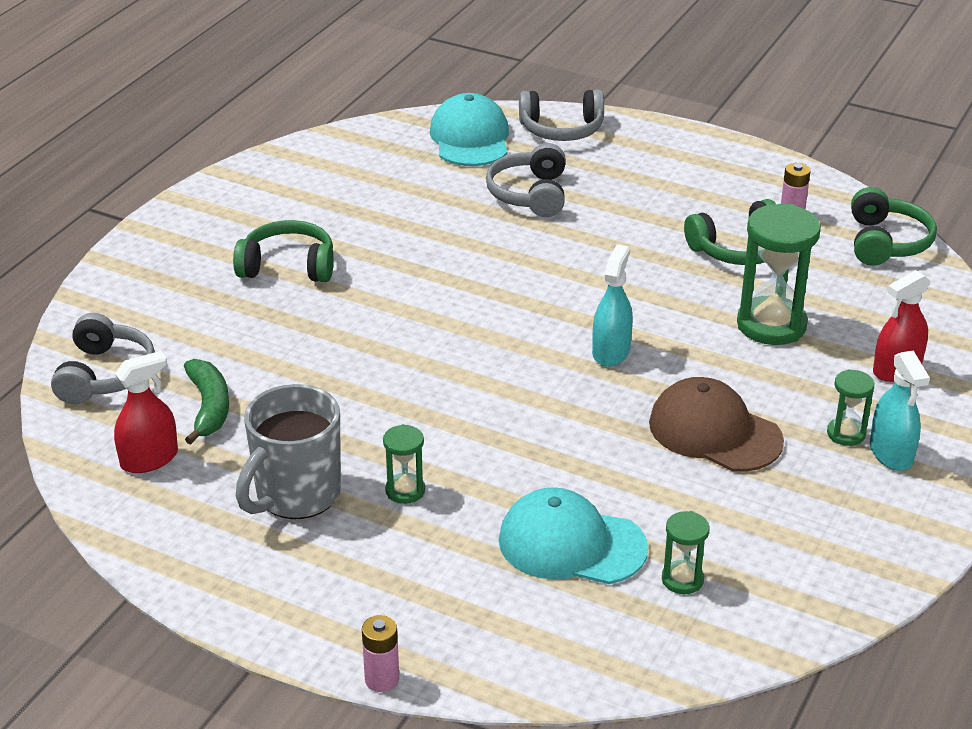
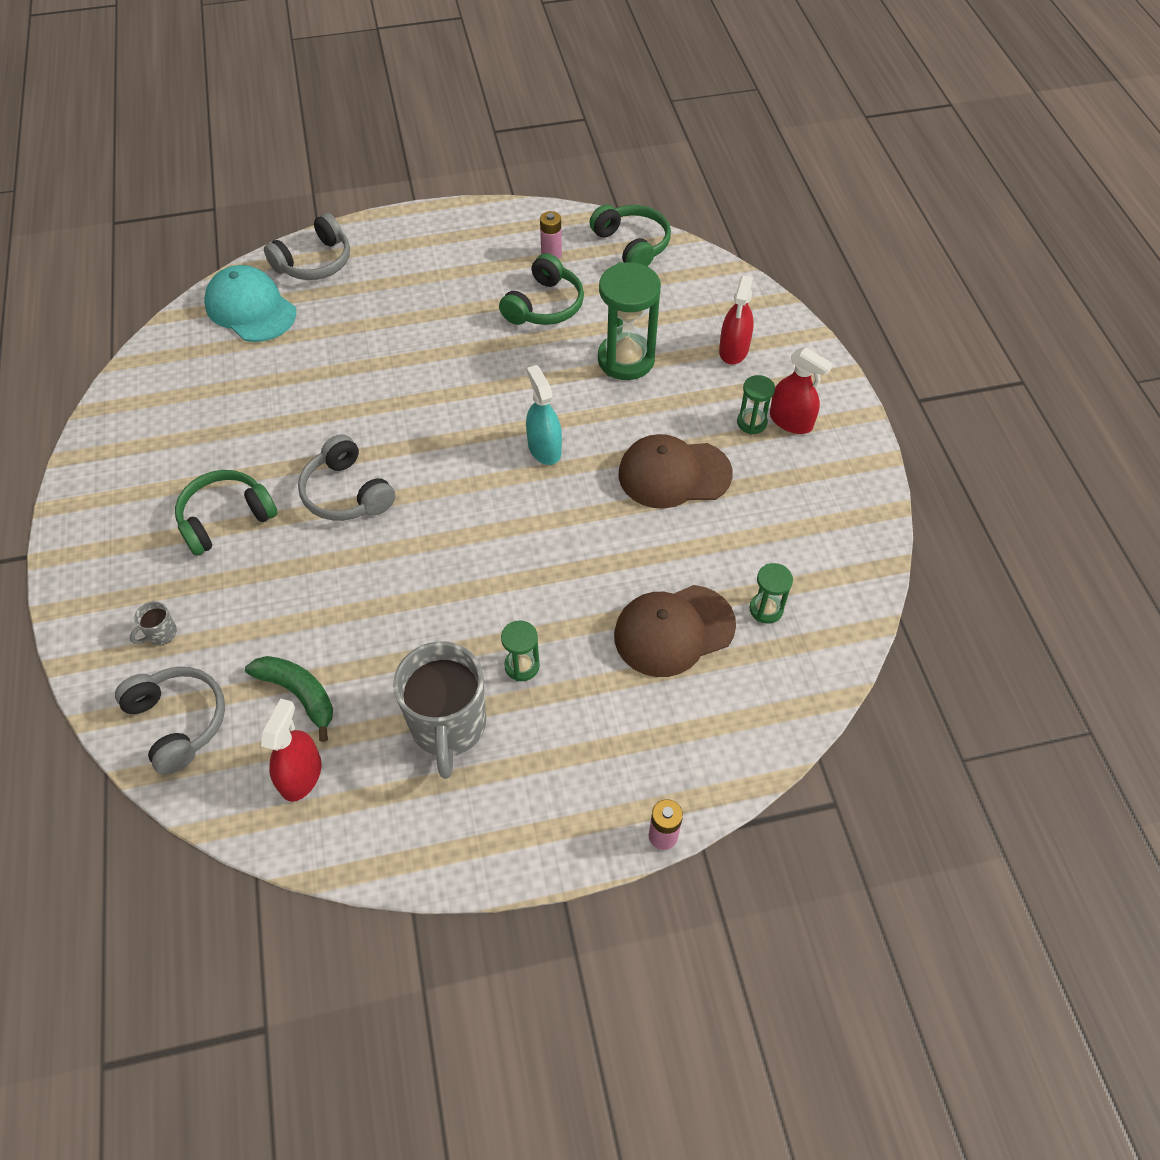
camera: 40 degrees left, 20 degrees up
grey headphones [486,143,565,217] -> grey headphones moved to [298,434,395,521]
turquoise cap [499,487,648,584] -> brown cap [614,585,736,677]
turquoise spray bottle [870,351,930,471] -> red spray bottle [770,347,833,434]
none -> grey mug [130,601,177,645]

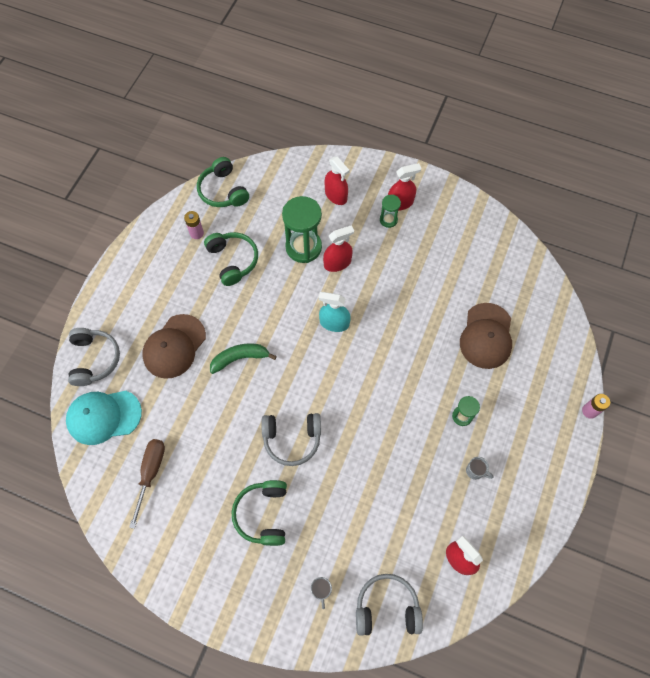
camera: 55 degrees left, 10 degrees up
green banana [245,656,333,742] -> green banana moved to [210,344,277,374]
grey mug [393,641,486,779] -> grey mug [466,457,494,480], size x0.40
green headphones [589,205,671,267] -> green headphones turned 120 degrees counterclockwise [197,157,249,207]
brown cap [618,434,733,509] -> brown cap moved to [142,314,206,379]
green hourglass [749,563,793,624] -> none
none -> brown screwdriver [129,439,165,529]
none -> red spray bottle [323,225,354,272]

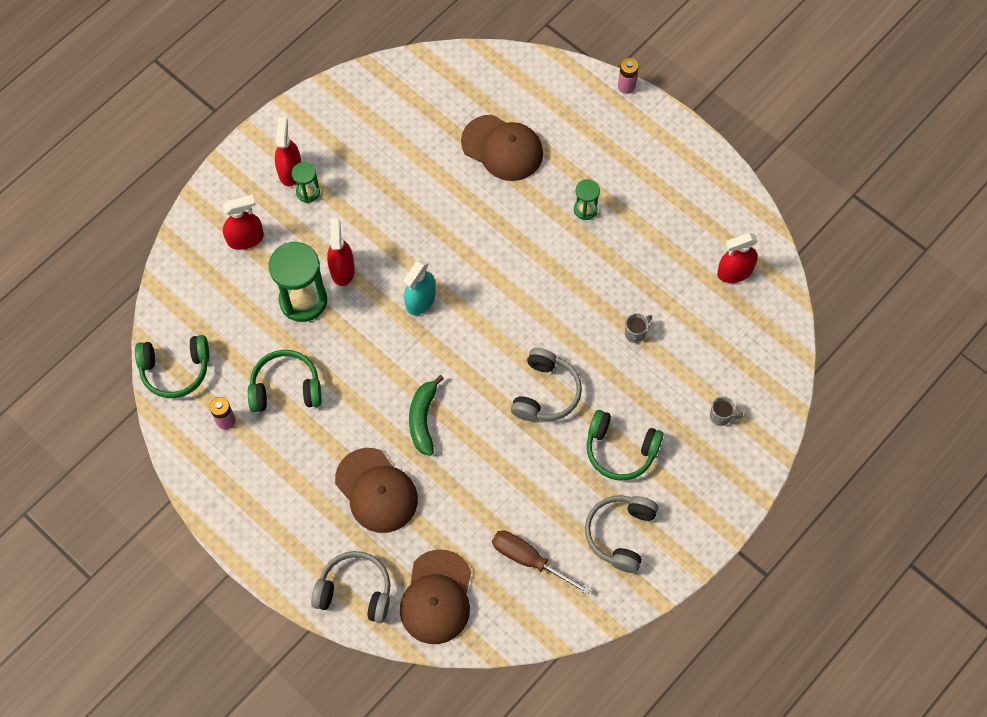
camera: 70 degrees left, 0 degrees up
turquoise cap [66,391,142,445] -> brown cap [400,549,471,644]
grey headphones [356,574,423,636] -> grey headphones moved to [585,495,658,573]
grey mug [466,457,494,480] -> grey mug moved to [625,313,652,343]

